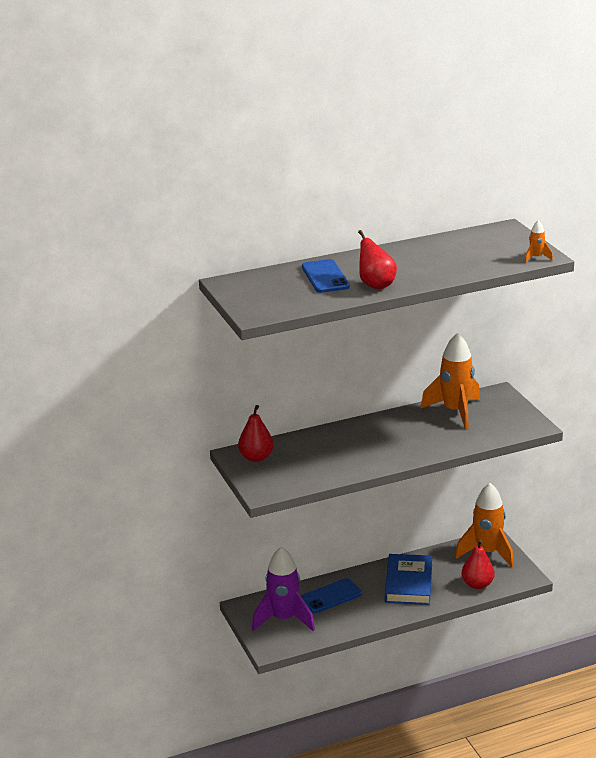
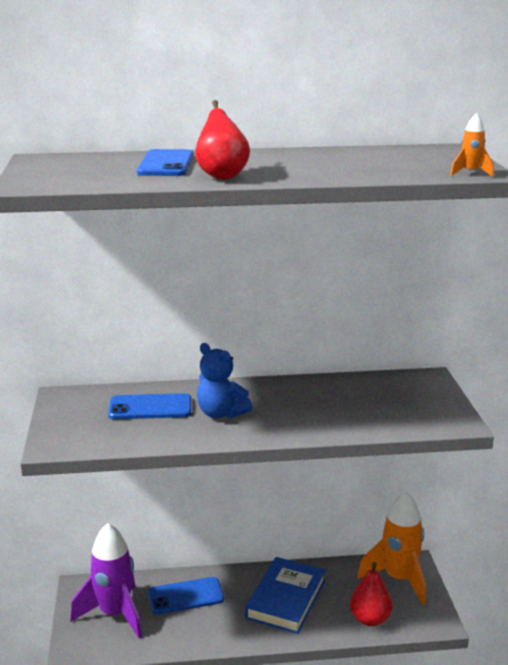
camera: 15 degrees right, 5 degrees down
red pear [238,405,274,462] -> none
orange rocket [420,333,480,430] -> none
none -> blue phone [108,393,191,419]
none -> blue teddy bear [197,343,252,419]

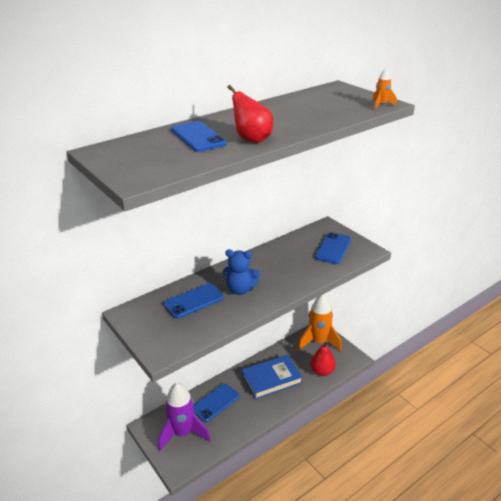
camera: 30 degrees left, 10 degrees up
blue book [245,557,326,634] -> blue book turned 75 degrees clockwise [242,355,302,399]
none -> blue phone [315,232,351,264]

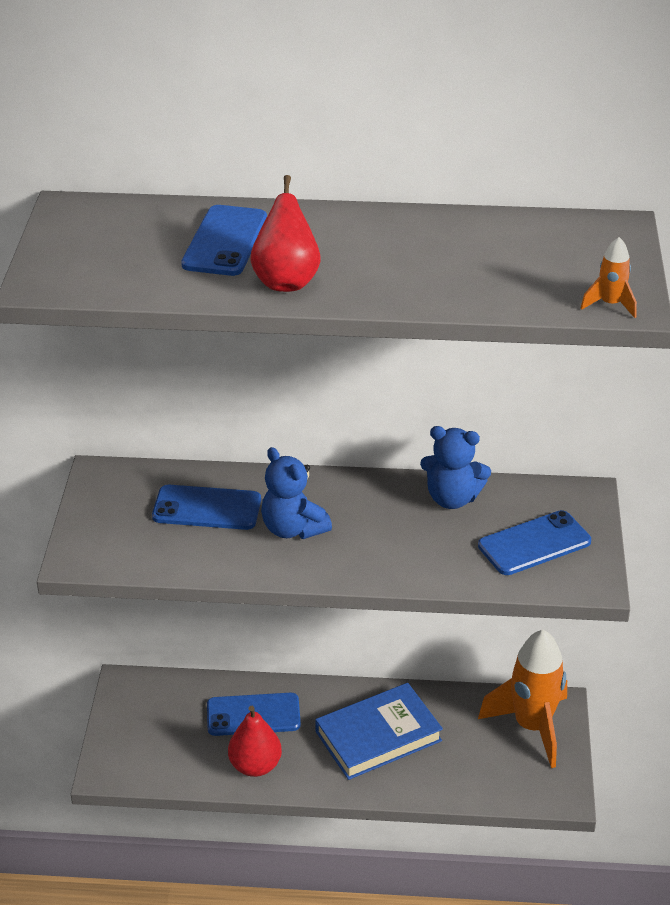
camera: 40 degrees right, 5 degrees up
purple rocket [158,383,211,451] -> none
blue book [242,355,302,399] -> blue book turned 45 degrees counterclockwise [315,683,443,780]
red pear [310,341,336,376] -> red pear moved to [228,706,282,777]
none -> blue teddy bear [420,426,491,509]

